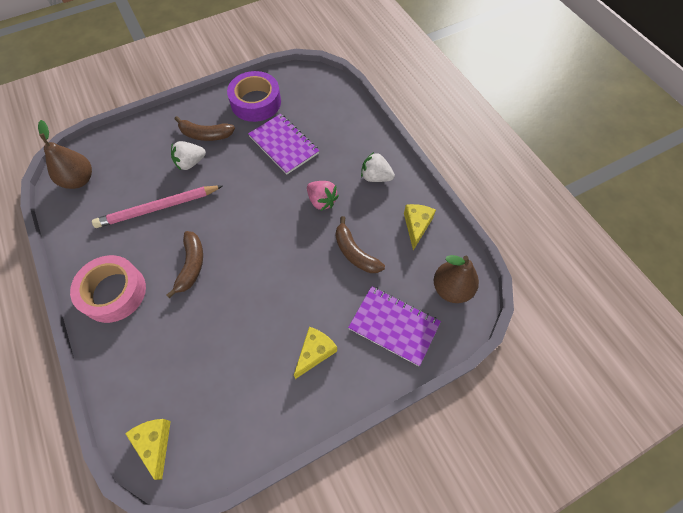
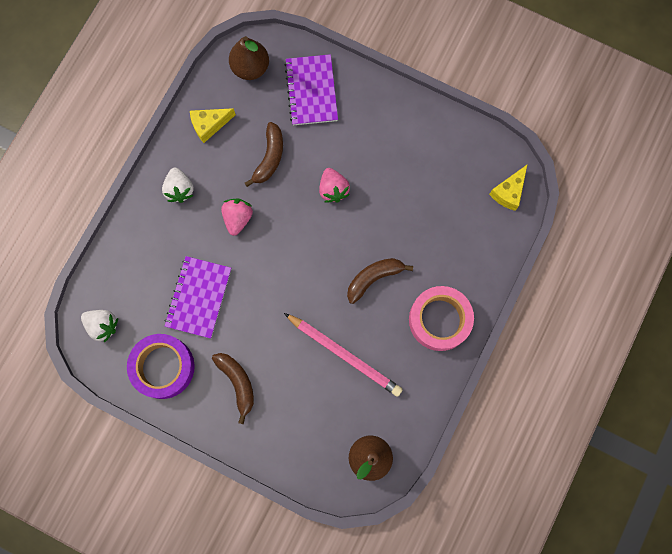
camera: 125 degrees left, 15 degrees up
white strawberry [171,141,206,170] -> white strawberry moved to [81,310,118,343]
yellow cheese [294,327,337,379] -> none
none -> pink strawberry [319,168,350,203]

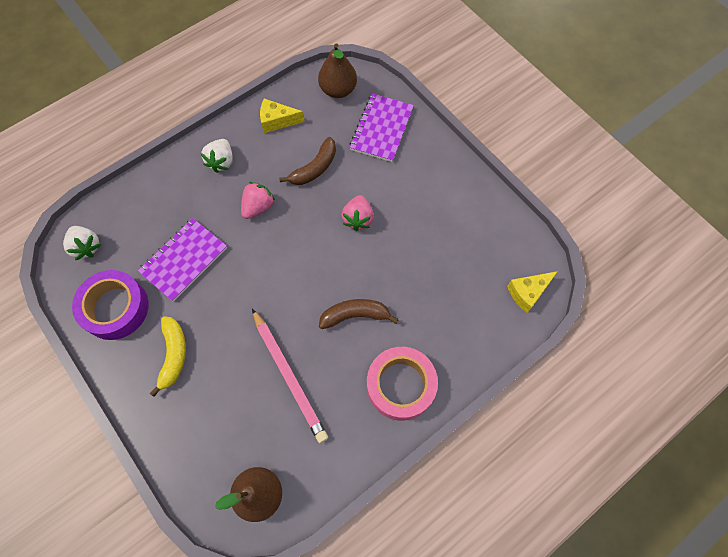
camera: 25 degrees right, 10 degrees down
brown banana [212,353,254,424] -> yellow banana [150,316,186,397]

